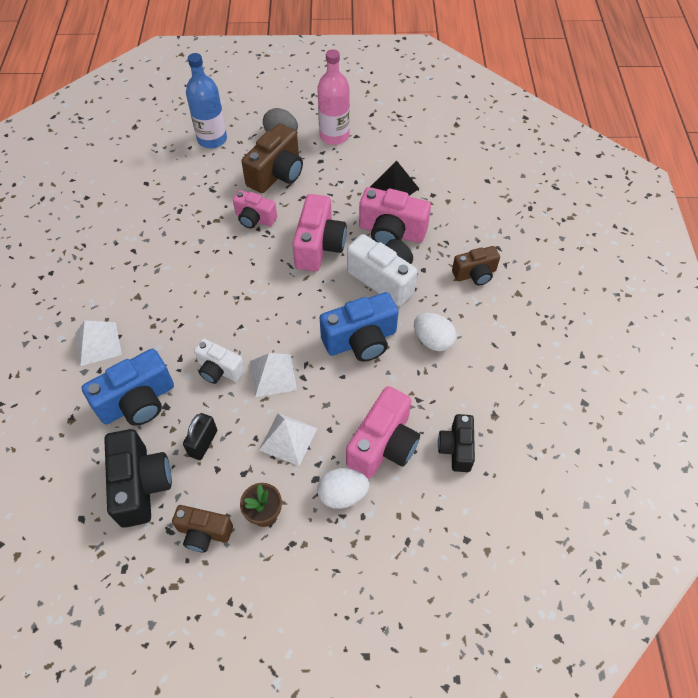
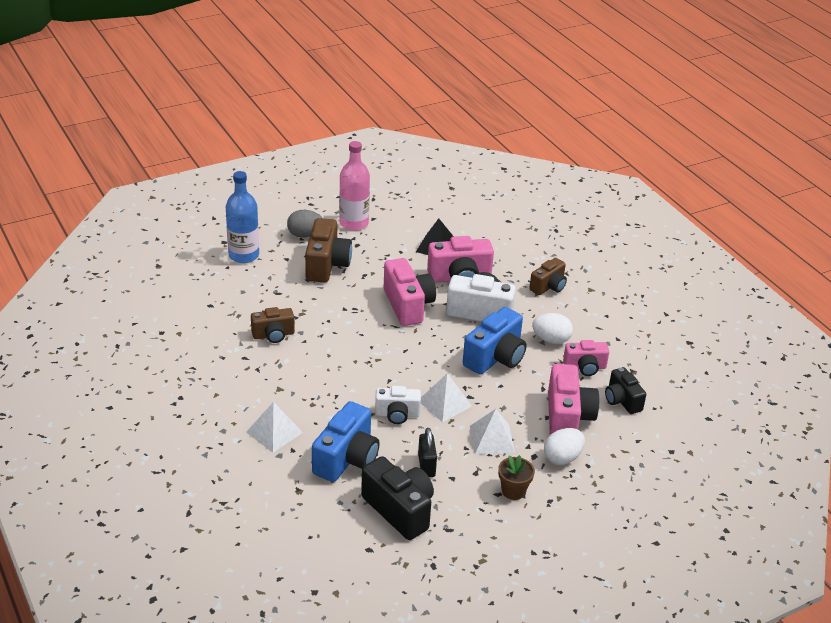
camera: 30 degrees left, 20 degrees down
brown camera [172,505,233,552] -> brown camera moved to [251,307,295,343]
pink camera [233,190,277,228] -> pink camera moved to [563,340,609,376]

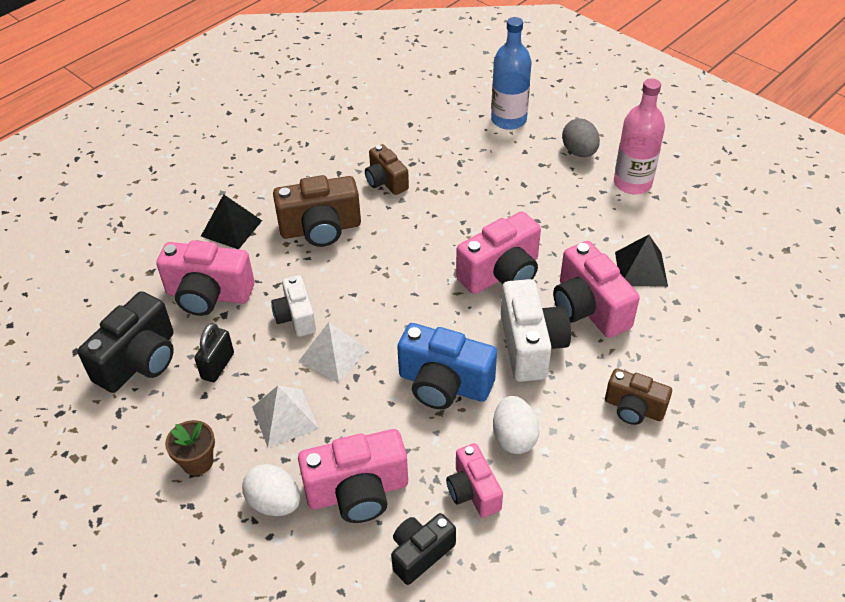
camera: 75 degrees right, 10 degrees up
white pyramid [246,402,303,453] -> black pyramid [201,194,262,249]
brown camera [305,218,352,282] -> brown camera moved to [273,175,361,247]
blue camera [312,401,380,482] -> pink camera [156,240,254,316]
black padlock [418,428,437,477] -> black padlock turned 45 degrees counterclockwise [194,323,234,382]

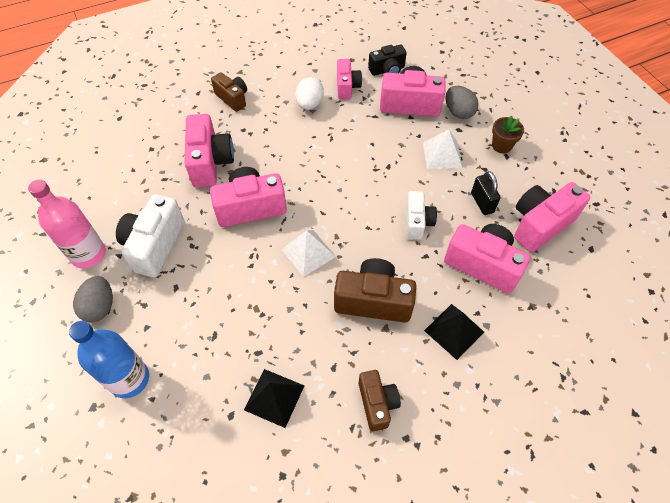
camera: 160 degrees left, 10 degrees up
black camera [78,291,174,393] -> pink camera [514,182,590,252]
black padlock [194,323,234,382] -> black padlock turned 60 degrees counterclockwise [471,171,501,215]
white egg [242,464,300,516] -> grey egg [446,86,479,119]
white pyramid [298,322,368,383] -> white pyramid moved to [281,230,336,277]
brown camera [365,144,409,195] -> brown camera moved to [359,370,401,431]
blue camera [397,323,497,409] -> none
white camera [501,279,571,382] -> white camera moved to [116,195,184,277]
black pyramid [615,235,668,286] -> black pyramid moved to [244,369,304,428]

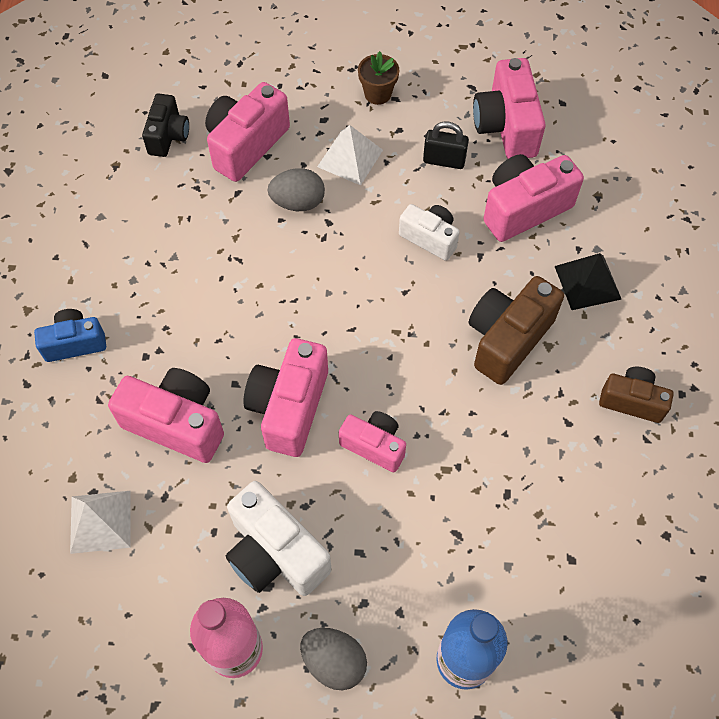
camera: 60 degrees left, 5 degrees up
brown camera [211,72,247,112] -> blue camera [34,309,106,362]
black pyramid [244,369,304,428] -> none
white pyramid [281,230,336,277] -> white pyramid moved to [70,491,131,554]
white egg [295,77,324,110] -> none
pink camera [337,59,362,99] -> pink camera moved to [339,411,406,472]
grey egg [446,86,479,119] -> grey egg moved to [268,168,325,211]

